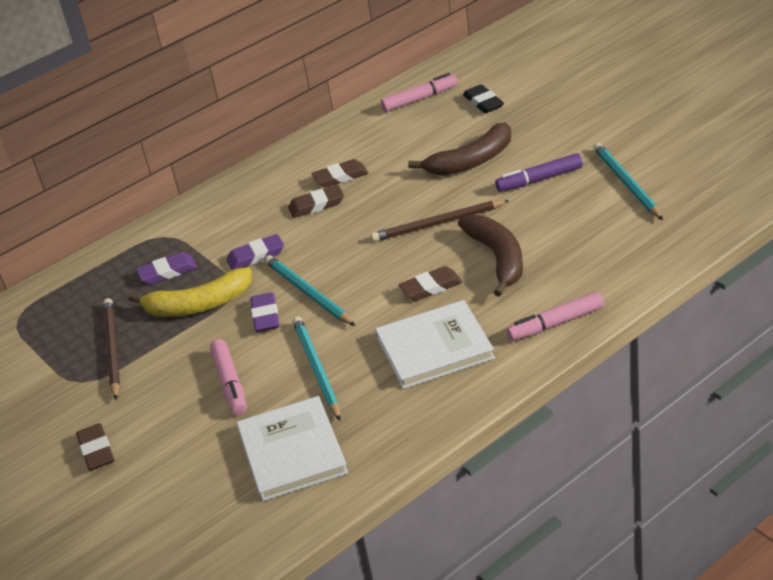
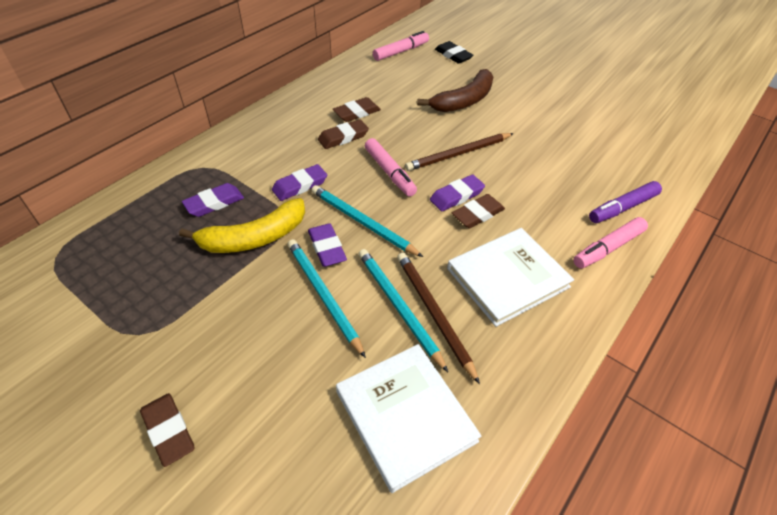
camera: 20 degrees left, 10 degrees up
brown pencil [103,298,120,400] -> brown pencil moved to [397,252,480,384]
pink marker [210,339,247,415] -> pink marker moved to [365,138,417,197]
brown banana [458,215,523,297] -> none
purple marker [495,153,583,192] -> purple marker moved to [589,181,662,223]
turquoise pencil [593,143,663,220] -> turquoise pencil moved to [288,239,366,358]
none -> purple eraser [430,175,485,211]

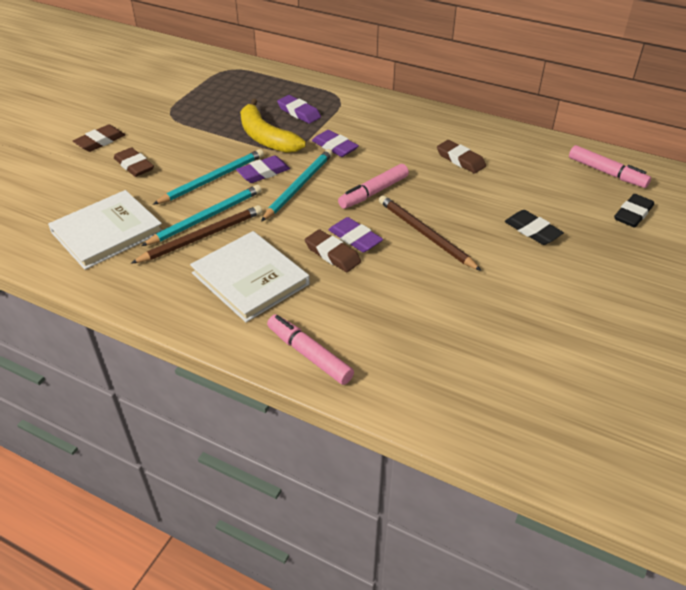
camera: 80 degrees right, 5 degrees down
brown eraser [318,119,369,149] -> brown eraser moved to [114,147,154,177]
brown banana [417,69,493,112] -> black eraser [504,210,564,245]
purple marker [589,181,662,223] -> none

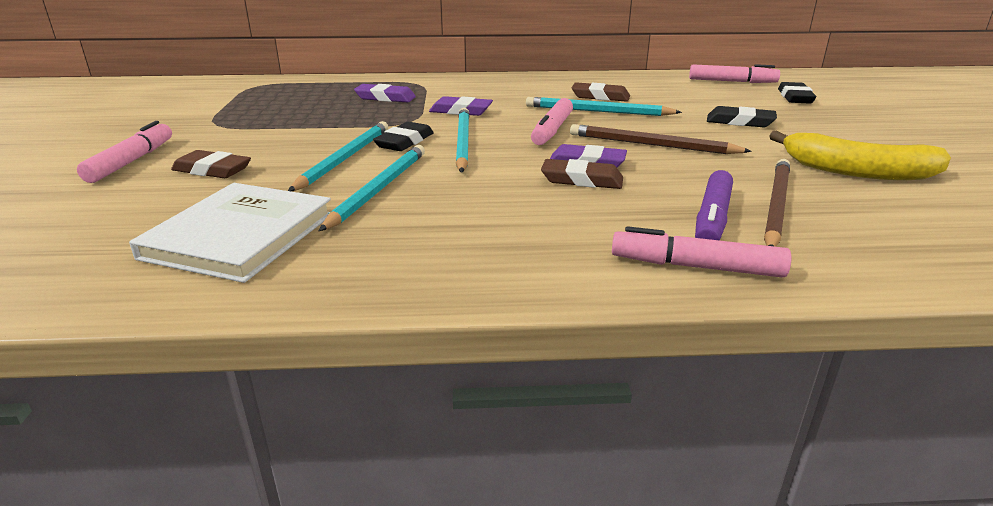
camera: 30 degrees left, 15 degrees down
brown eraser [73,124,125,152] -> pink marker [77,121,172,183]
brown pencil [131,205,262,264] -> brown pencil moved to [764,159,790,247]
white book [190,231,310,322] -> none
purple eraser [236,155,290,183] -> black eraser [373,122,434,151]
yellow banana [240,99,306,153] -> yellow banana moved to [770,131,951,180]
none -> turquoise pencil [526,97,682,116]
none -> purple marker [695,170,733,241]

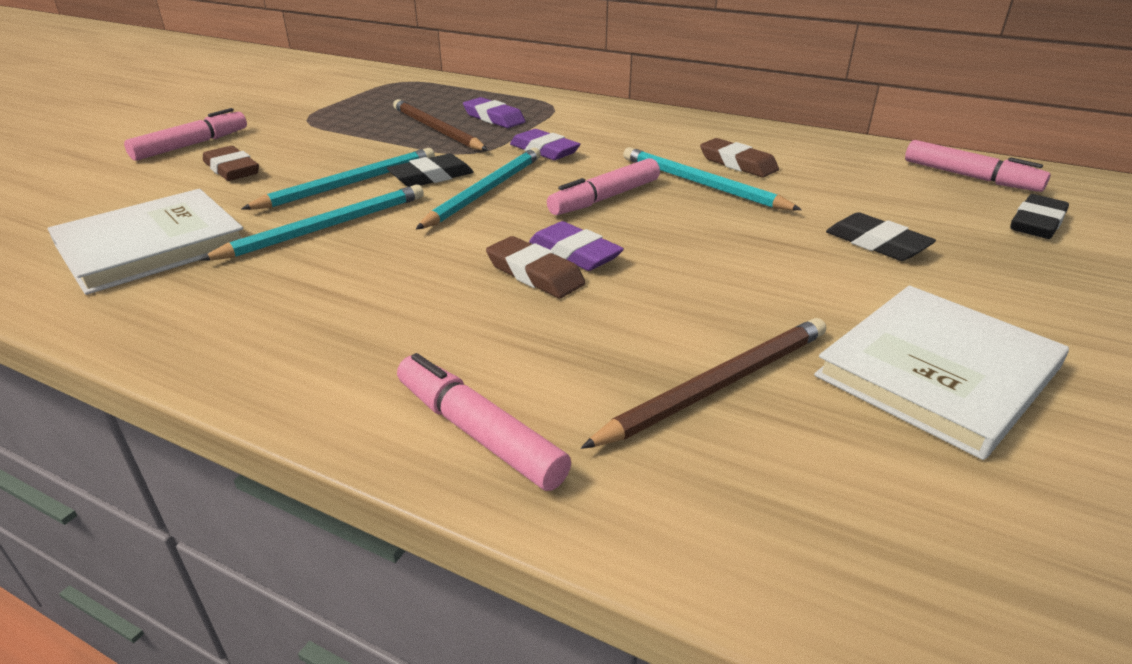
camera: 30 degrees right, 5 degrees up
brown pencil [570,124,752,154] -> brown pencil moved to [393,99,488,151]
purple marker [695,170,733,241] -> none
yellow banana [770,131,951,180] -> white book [814,285,1069,460]

